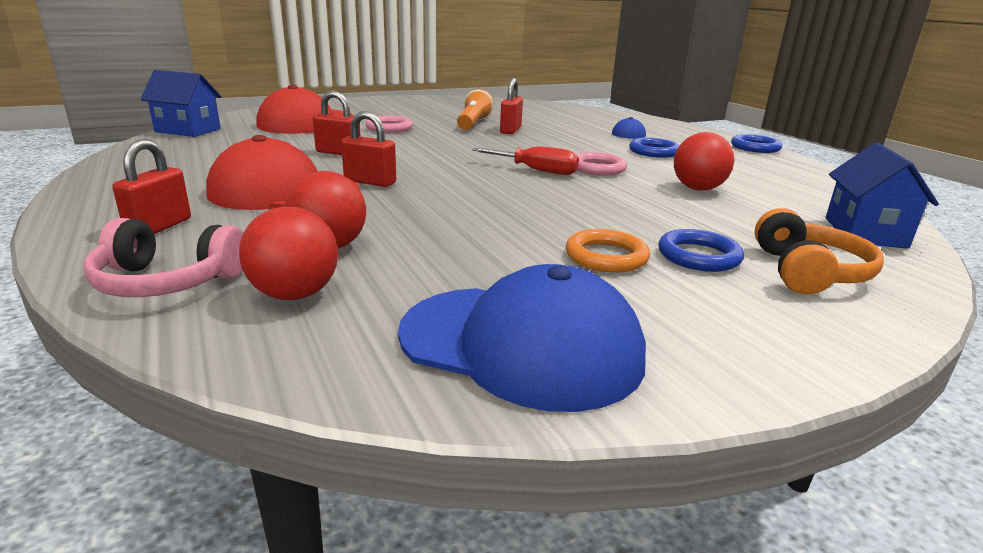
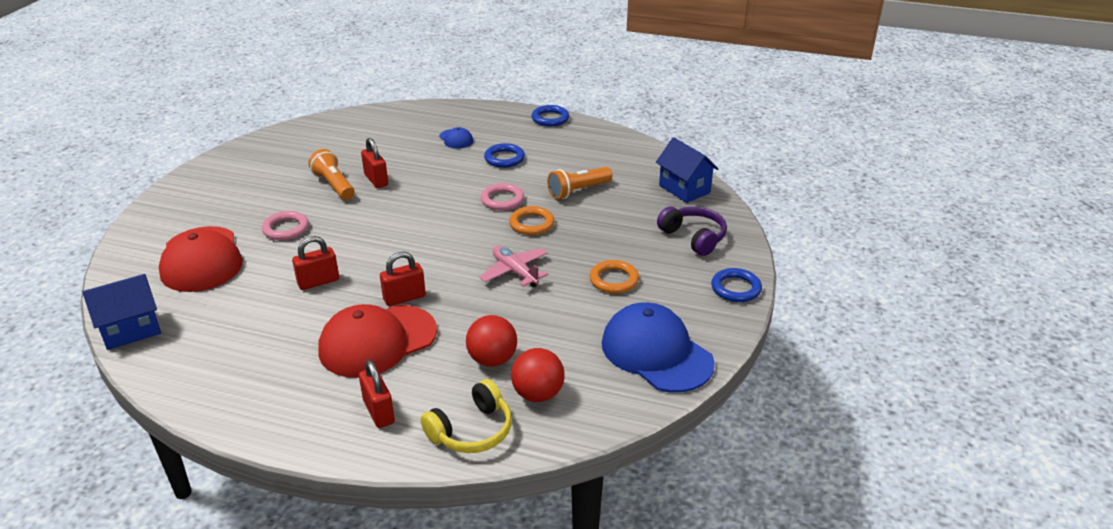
camera: 45 degrees left, 10 degrees up
pink headphones [84,218,243,297] -> yellow headphones [420,379,512,453]
blue cap [398,264,646,412] -> blue cap turned 105 degrees counterclockwise [602,302,715,393]
red screwdriver [472,146,579,175] -> none
blue ring [658,229,744,272] -> blue ring moved to [711,268,762,302]
red ball [674,132,734,191] -> orange flashlight [547,167,612,199]
orange headphones [754,208,884,294] -> purple headphones [657,207,727,256]
none -> pink plane [479,246,548,287]
none -> orange ring [509,206,555,235]

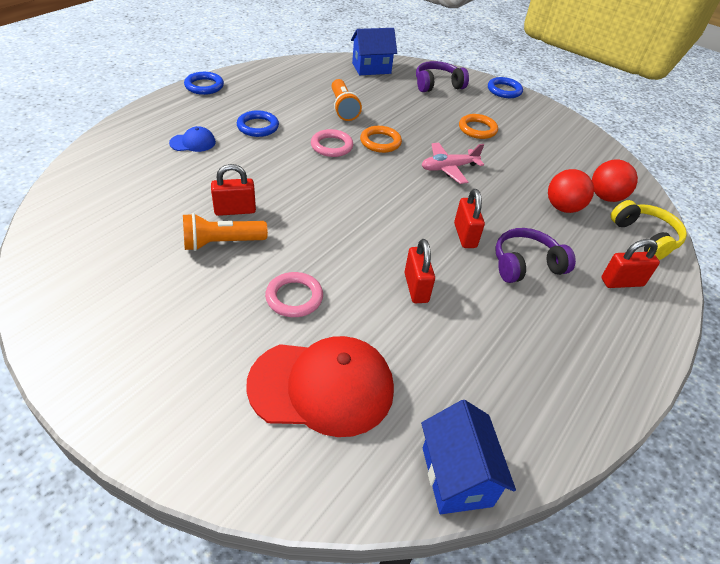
camera: 75 degrees left, 10 degrees up
red cap [318,304,437,378] -> purple headphones [495,228,576,283]
blue cap [602,302,715,393] -> none

